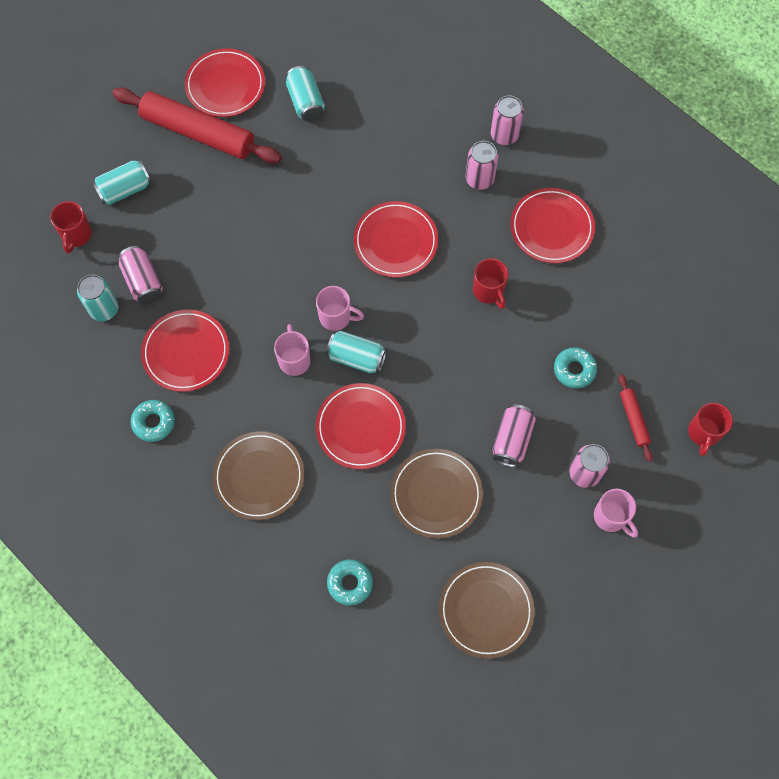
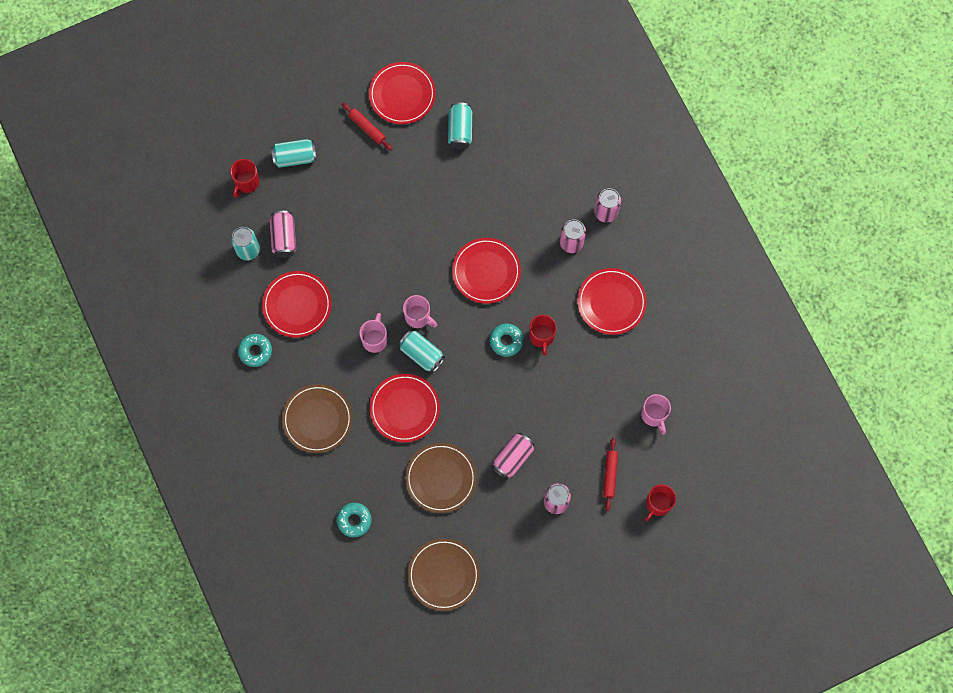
camera: 20 degrees right, 5 degrees up
red rolling pin [112,87,282,163] -> red rolling pin [342,103,392,151], size x0.46
turquoise donut [554,347,597,388] -> turquoise donut moved to [490,323,523,357]
pink mug [594,489,638,537] -> pink mug moved to [641,394,671,434]

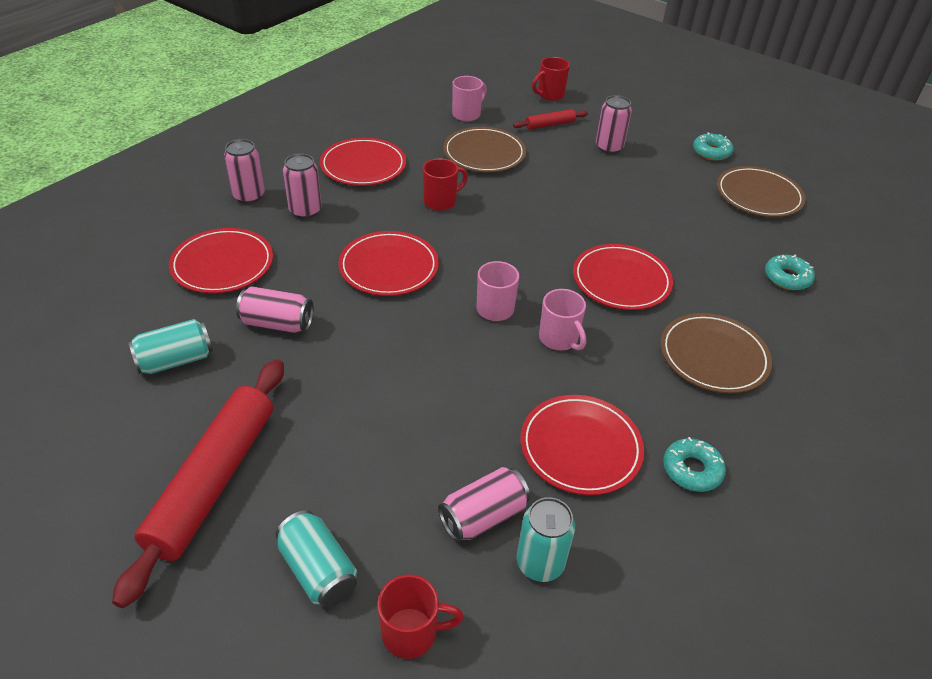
camera: 120 degrees left, 30 degrees down
red rolling pin [342,103,392,151] -> red rolling pin [112,359,284,608], size x2.19
pink mug [359,313,387,353] -> pink mug turned 105 degrees counterclockwise [539,289,586,351]
red plate [369,62,436,124] -> red plate moved to [169,228,273,294]
turquoise can [399,330,445,373] -> none
brown plate [405,443,477,513] -> brown plate moved to [443,127,526,172]
turquoise donut [490,323,523,357] -> turquoise donut moved to [693,132,733,160]
pink can [491,433,535,480] -> pink can moved to [236,286,314,333]
red mug [645,484,676,521] -> red mug turned 135 degrees clockwise [532,57,570,101]

